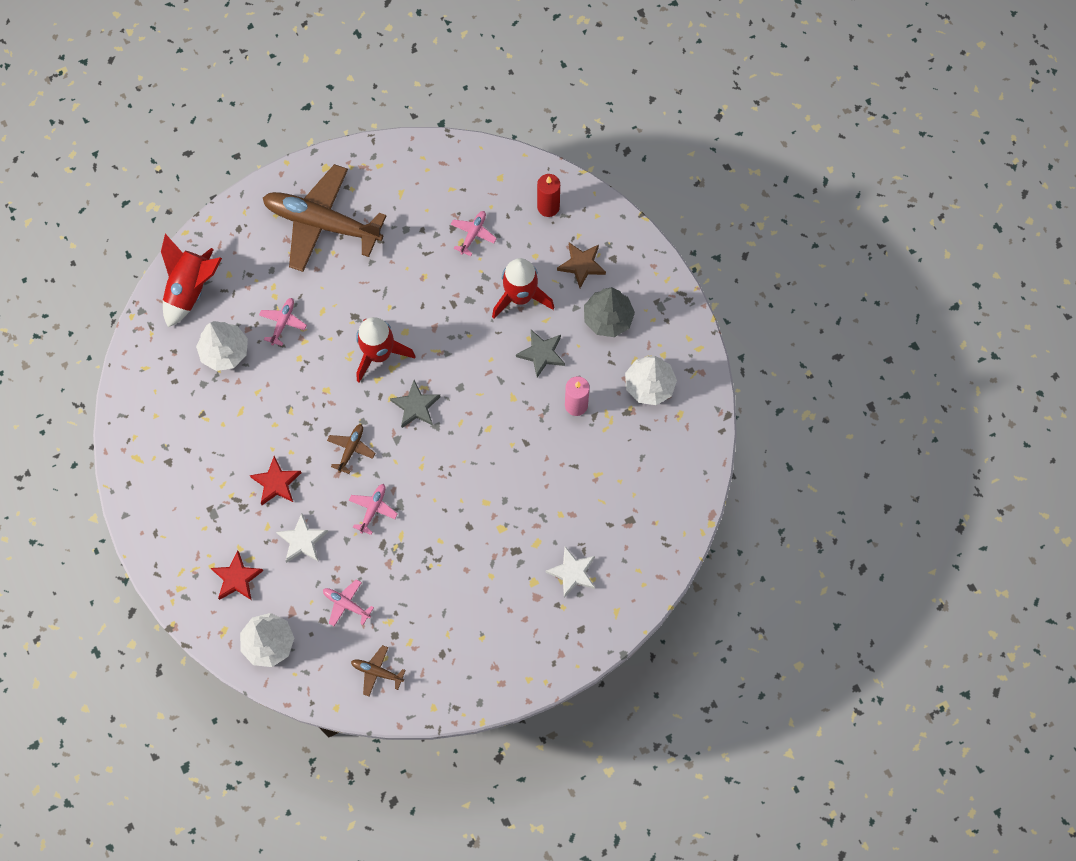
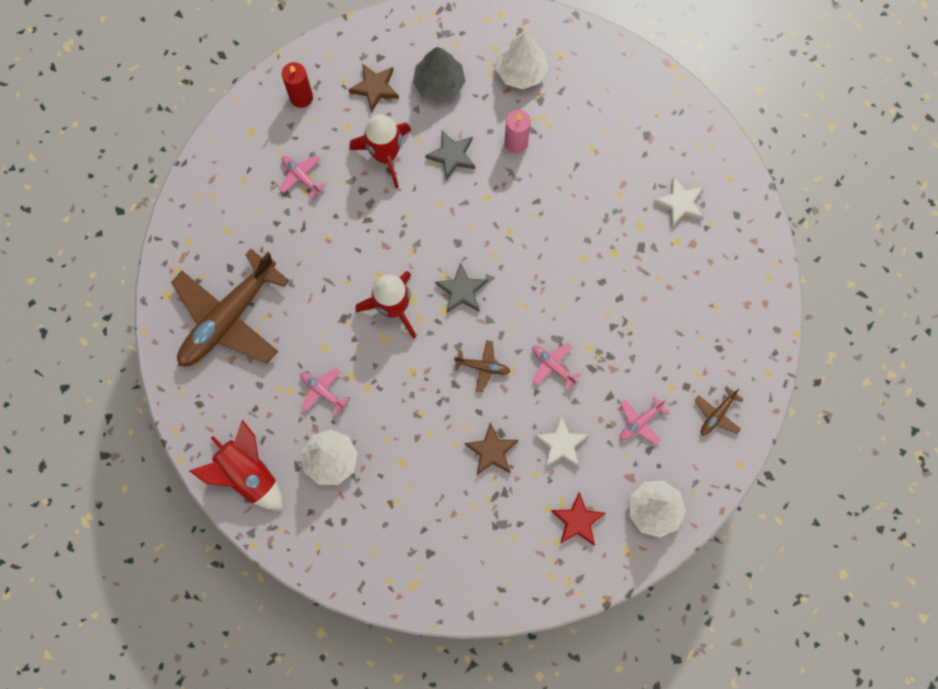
camera: 70 degrees left, 5 degrees up
red star [250,456,301,505] -> brown star [465,422,518,475]
brown plane [327,424,375,474] -> brown plane turned 150 degrees clockwise [454,340,511,392]

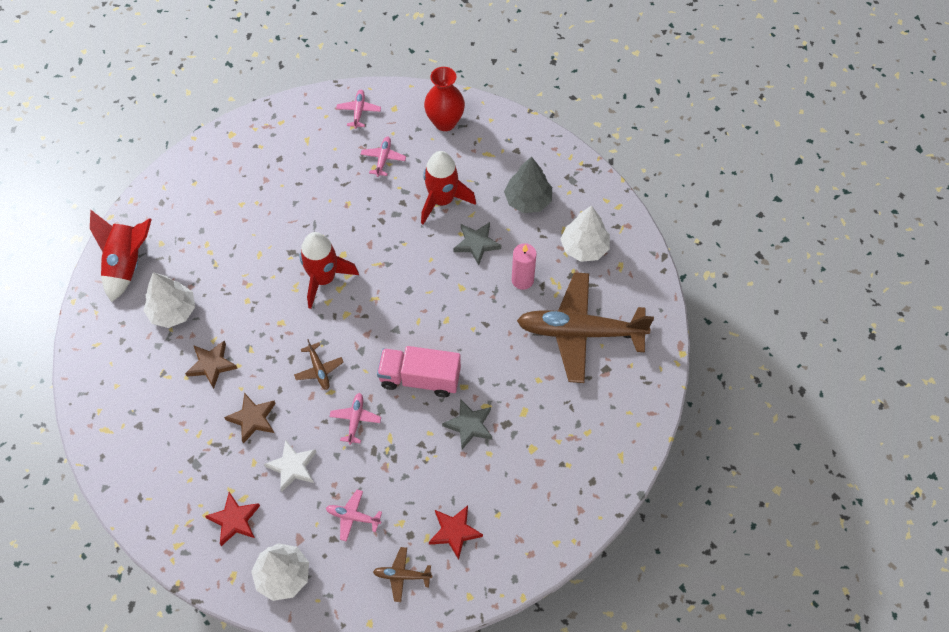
camera: 55 degrees right, 15 degrees down
brown plane [171,249,289,367] -> brown plane moved to [517,272,654,383]
red candle [282,62,313,108] -> red vase [424,67,465,131]
pink plane [300,368,349,415] -> pink plane moved to [336,90,381,129]
brown star [348,64,399,113] -> brown star moved to [185,340,238,389]
grey star [435,262,488,313] -> grey star moved to [442,399,492,449]
white star [653,176,703,228] -> none
none -> pink truck [377,346,461,397]
none -> red star [429,505,483,560]

